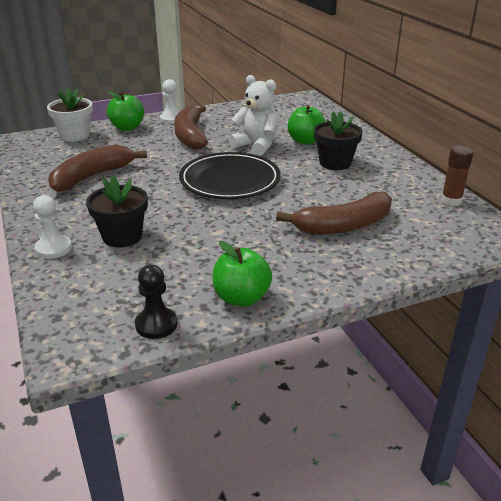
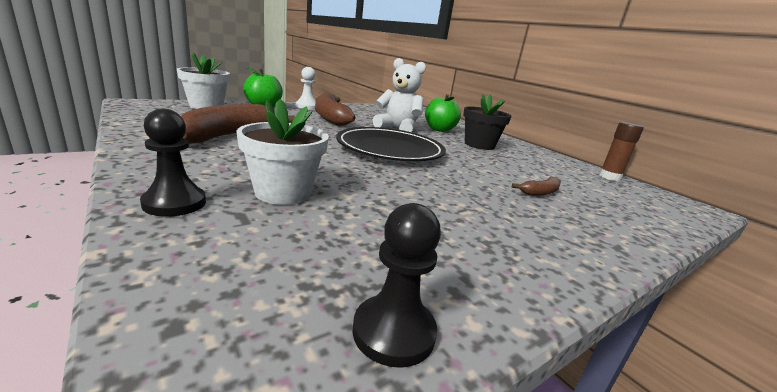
camera: 15 degrees left, 10 degrees down
white pawn [33,195,72,259] -> black pawn [140,109,206,217]
black flower pot [86,175,148,247] -> white flower pot [236,99,329,205]
green apple [212,241,272,307] -> none
brown banana [276,192,392,235] -> brown banana [512,177,561,196], size x0.46

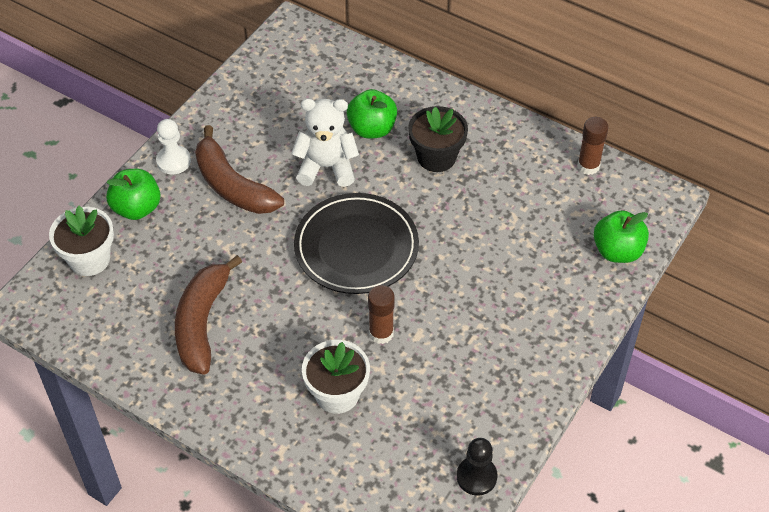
camera: 20 degrees left, 30 degrees up
black pawn [140,109,206,217] -> none
brown banana [512,177,561,196] -> none
none -> brown glue stick [368,285,395,344]
none -> green apple [593,210,649,263]

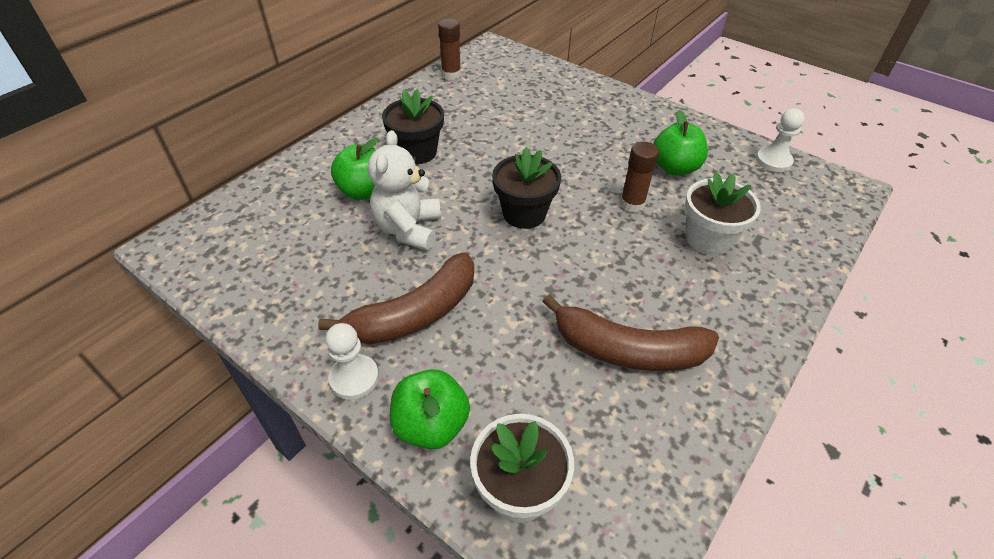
camera: 85 degrees left, 5 degrees down
black plate [294,193,419,294] -> black flower pot [492,147,561,229]
black pawn [457,438,497,495] -> white pawn [756,108,805,172]
green apple [593,210,649,263] -> green apple moved to [653,110,708,176]

